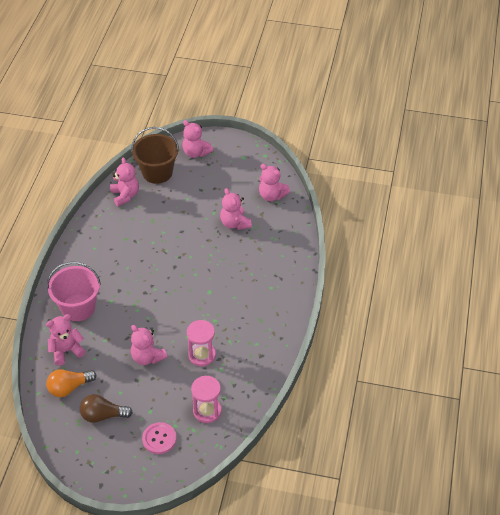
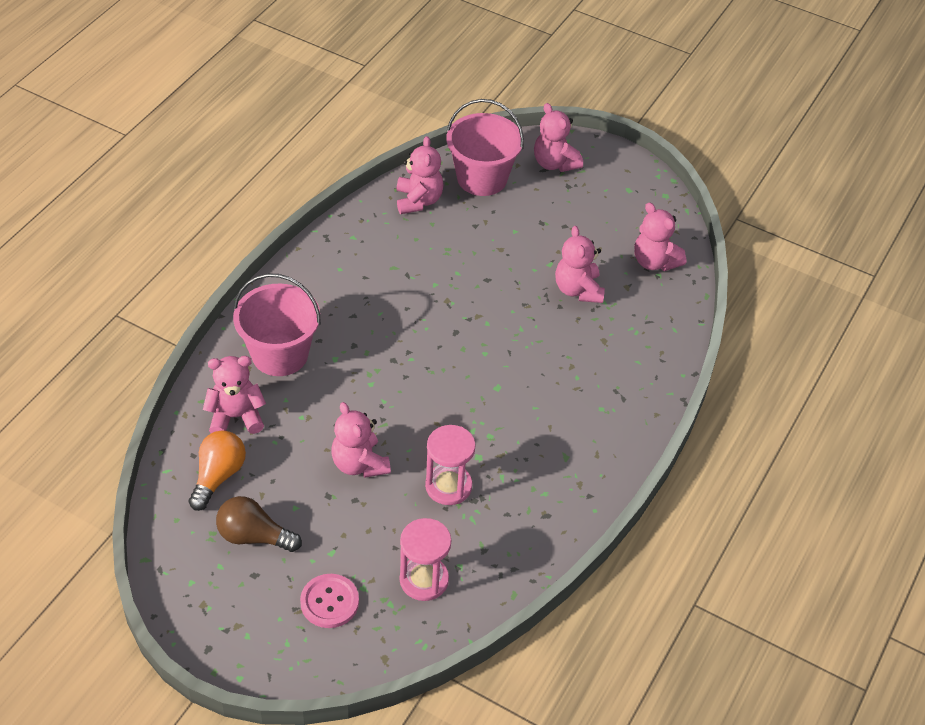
camera: 15 degrees right, 0 degrees up
orange light bulb [46,369,97,397] -> orange light bulb turned 120 degrees clockwise [189,430,246,511]
brown bucket [131,127,179,184] -> pink bucket [446,99,524,196]

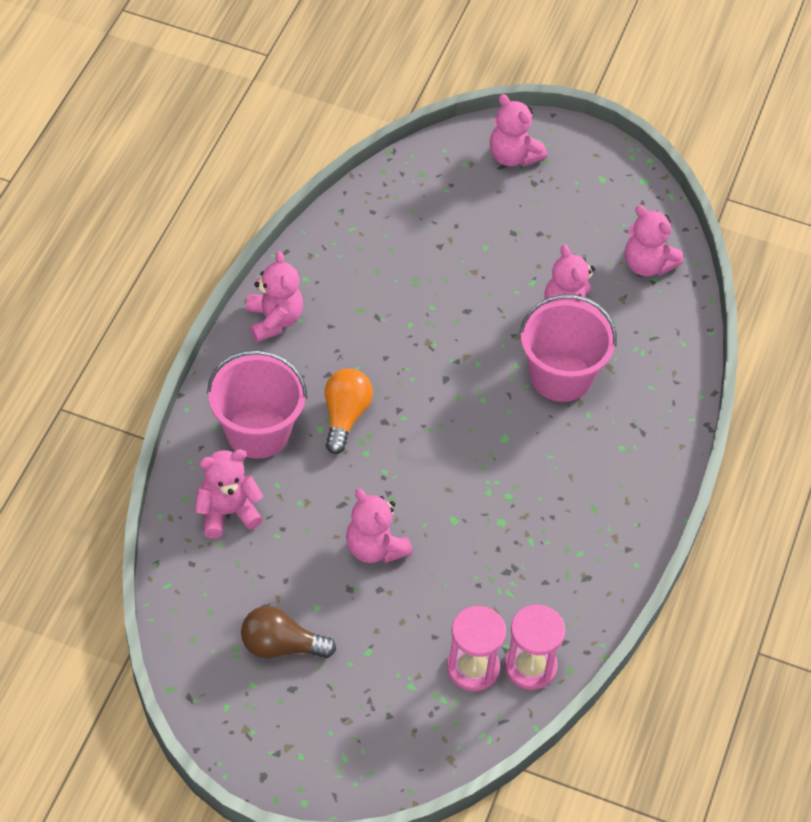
camera: 10 degrees left, 5 degrees up
orange light bulb [189,430,246,511] -> orange light bulb moved to [325,368,373,454]
pink button [300,574,359,628] -> none
pink teddy bear [397,136,444,214] -> pink teddy bear moved to [246,251,303,342]
pink hourglass [425,425,476,505] -> pink hourglass moved to [504,605,565,690]
pink bucket [446,99,524,196] -> pink bucket moved to [519,295,617,402]

